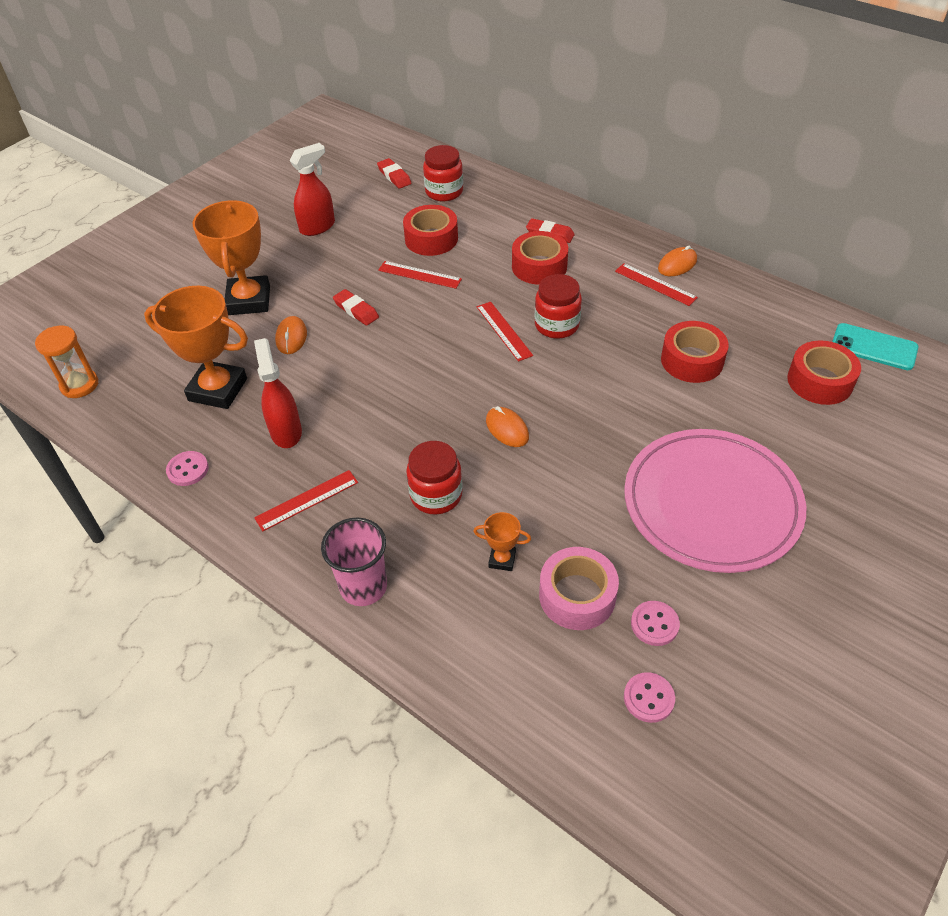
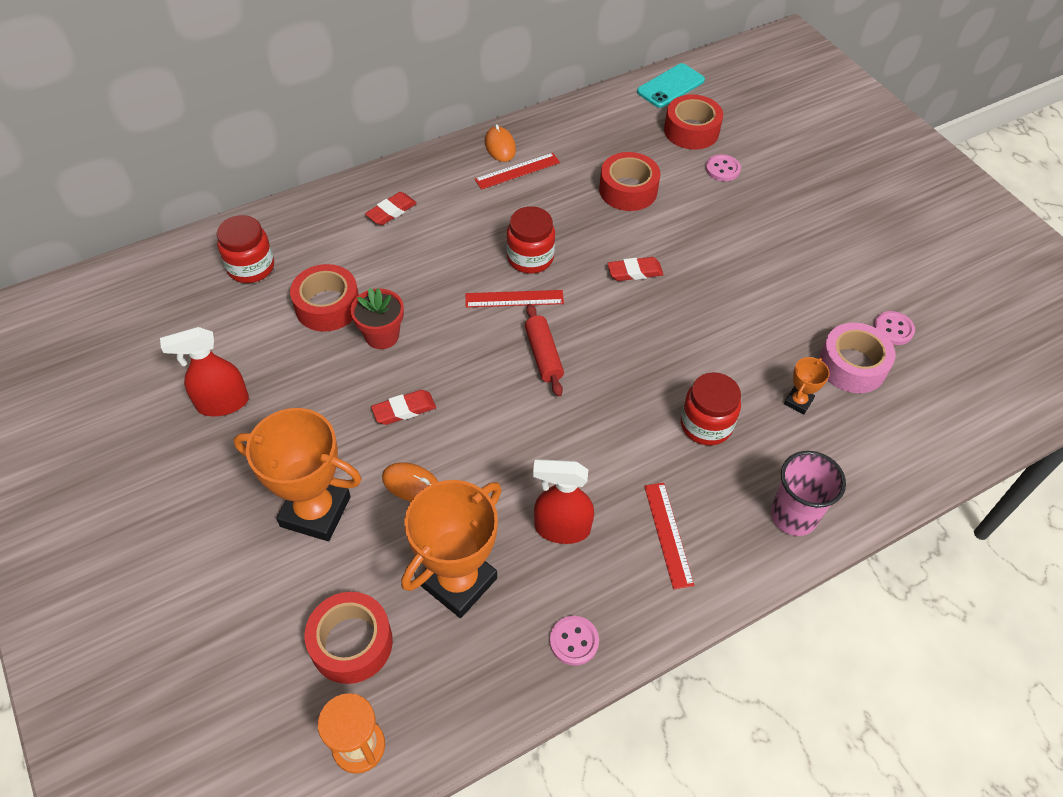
camera: 70 degrees left, 5 degrees up
red spray bottle [289,143,335,236] -> red spray bottle turned 90 degrees counterclockwise [160,327,249,416]
red eraser [377,158,411,189] -> red eraser moved to [607,257,664,281]
red ruler [378,261,462,289] -> red flower pot [351,288,404,349]
orange mouse [486,406,529,447] -> none
red tape [512,231,568,285] -> red tape moved to [304,592,393,684]
pink plate [624,429,806,573] -> none
pink button [624,672,675,723] -> pink button moved to [706,154,741,181]
none -> red rolling pin [525,304,564,397]

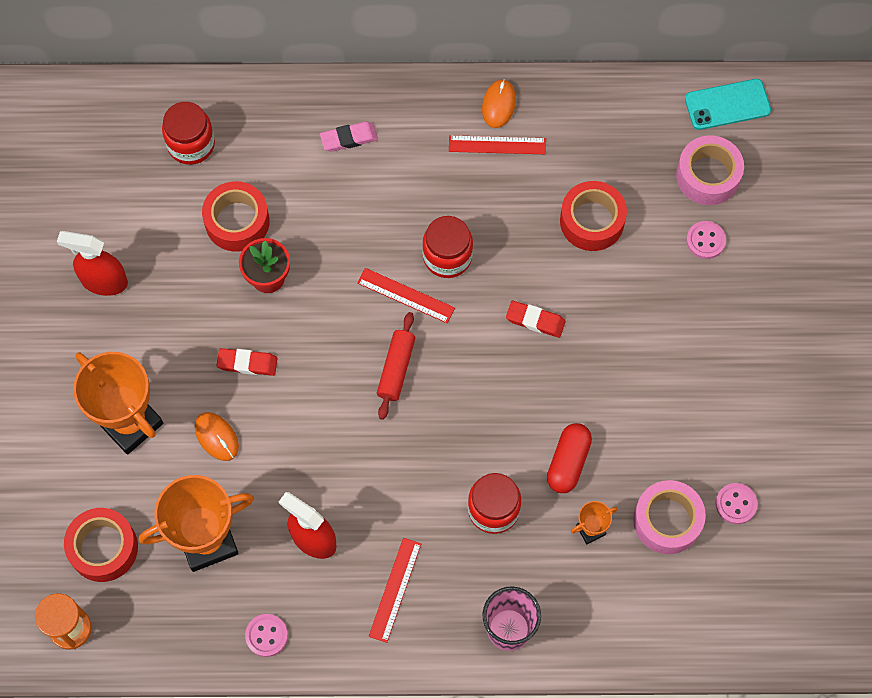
camera: 30 degrees right, 15 degrees up
red eraser [365,192,417,225] -> pink eraser [320,122,378,152]
red tape [664,94,723,150] -> pink tape [676,136,744,205]
none -> red capsule [547,423,592,493]

